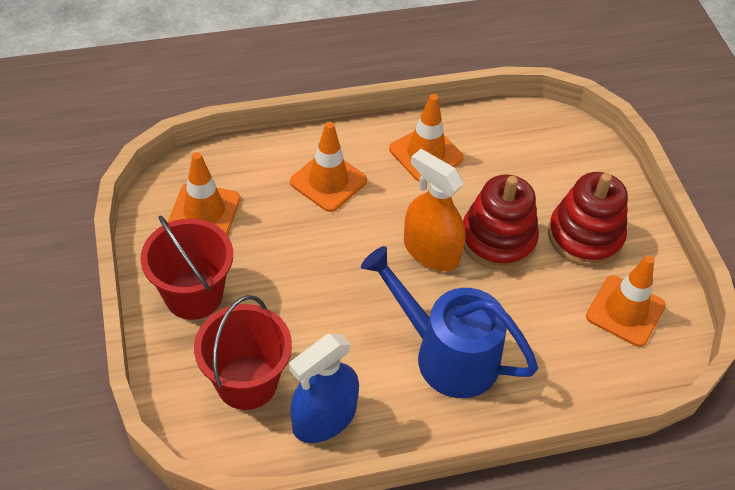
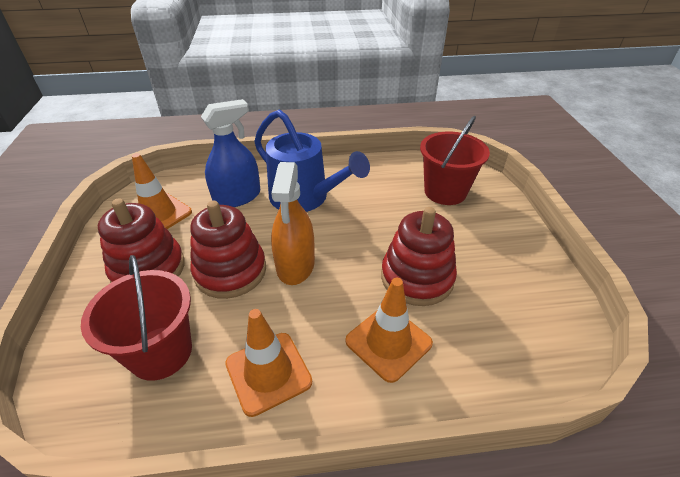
camera: 170 degrees left, 10 degrees down
red bucket [141,215,233,320] -> red bucket moved to [81,255,192,381]
orange traffic cone [168,152,240,235] -> none
blue spray bottle [289,334,359,443] -> blue spray bottle moved to [201,99,260,207]
orange spray bottle [404,149,466,271] -> orange spray bottle turned 45 degrees clockwise [271,162,315,285]
none -> red stacking toy [381,207,457,306]

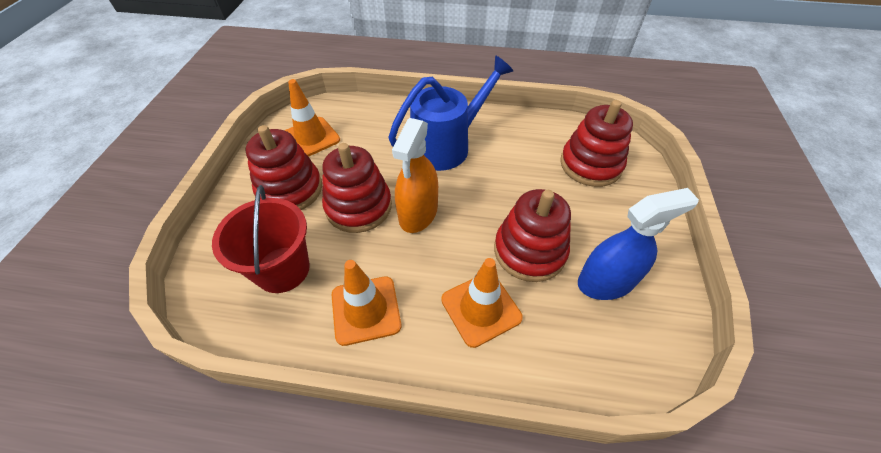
camera: 15 degrees right, 10 degrees up
blue spray bottle [201,99,260,207] -> blue spray bottle moved to [578,188,699,300]
blue watering can [254,110,370,212] -> blue watering can turned 90 degrees counterclockwise [388,56,513,171]
red bucket [420,116,490,205] -> red stacking toy [560,100,633,187]

